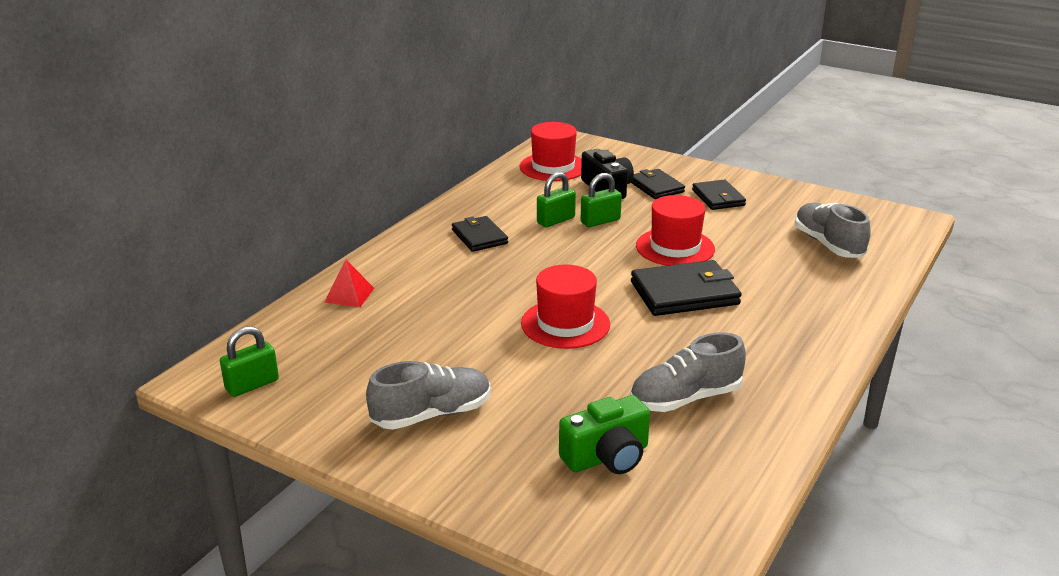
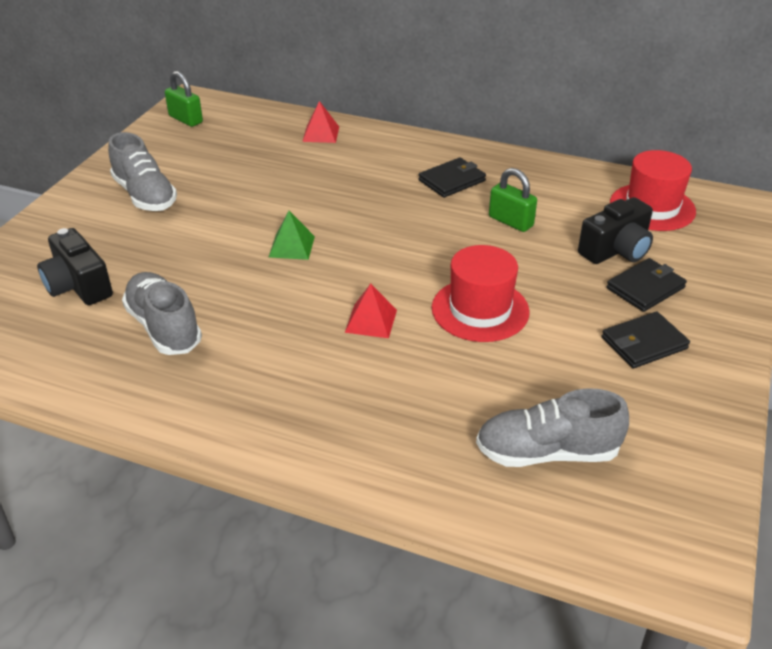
camera: 80 degrees right, 10 degrees up
red hat [521,264,610,349] -> green pyramid [269,211,315,260]
green camera [559,395,650,474] -> black camera [37,228,113,305]
green padlock [581,173,622,227] -> none
black wallet [631,260,742,316] -> red pyramid [345,283,397,338]
grey shoe [795,203,871,258] -> grey shoe turned 150 degrees counterclockwise [476,388,629,467]

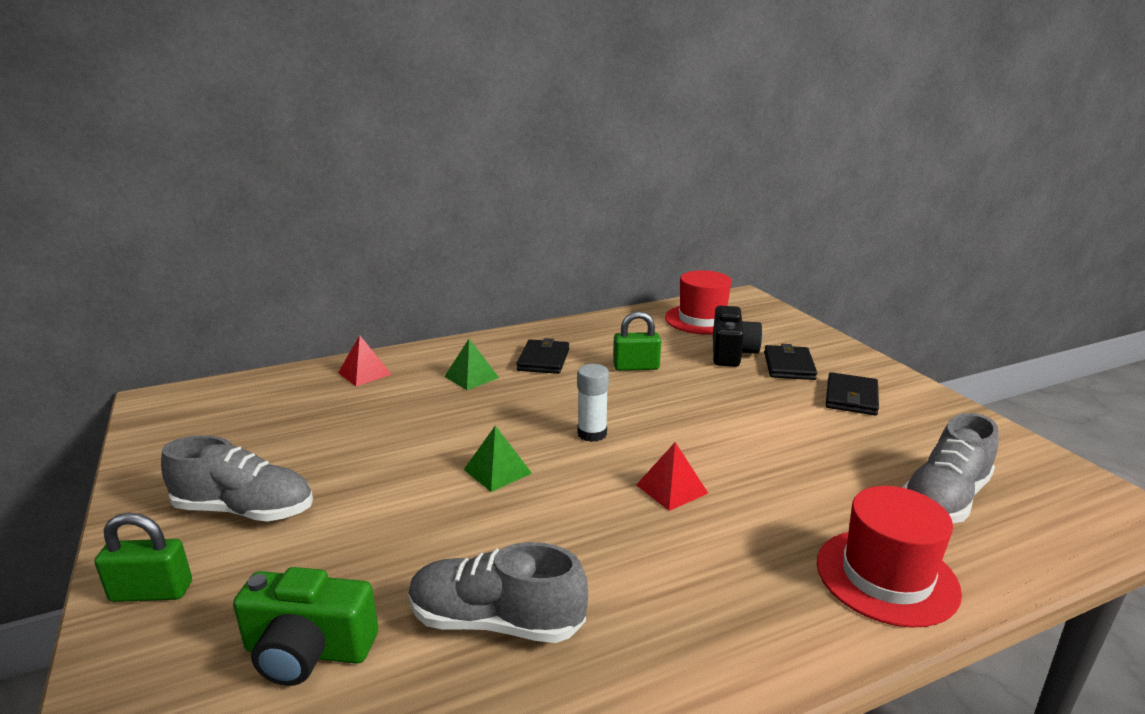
camera: 45 degrees left, 15 degrees down
black camera [37,228,113,305] -> green camera [233,567,378,686]
green padlock [165,71,203,127] -> green padlock moved to [95,513,192,602]
red hat [432,245,530,342] -> red hat moved to [817,486,962,628]
none -> green pyramid [444,339,499,390]
none -> white glue stick [577,364,609,442]

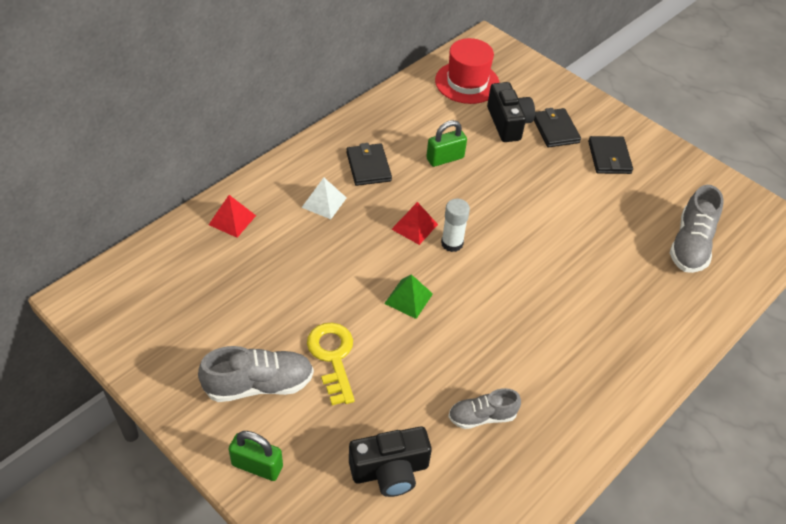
camera: 25 degrees left, 25 degrees up
green padlock [95,513,192,602] -> green padlock turned 45 degrees clockwise [228,431,283,481]
green camera [233,567,378,686] -> black camera [349,426,432,497]
grey shoe [409,542,588,643] -> grey shoe [448,388,521,429], size x0.64
green pyramid [444,339,499,390] -> white pyramid [301,178,346,219]
red pyramid [636,442,708,511] -> red pyramid moved to [391,202,438,245]
red hat [817,486,962,628] -> none
none -> yellow key [307,323,354,405]

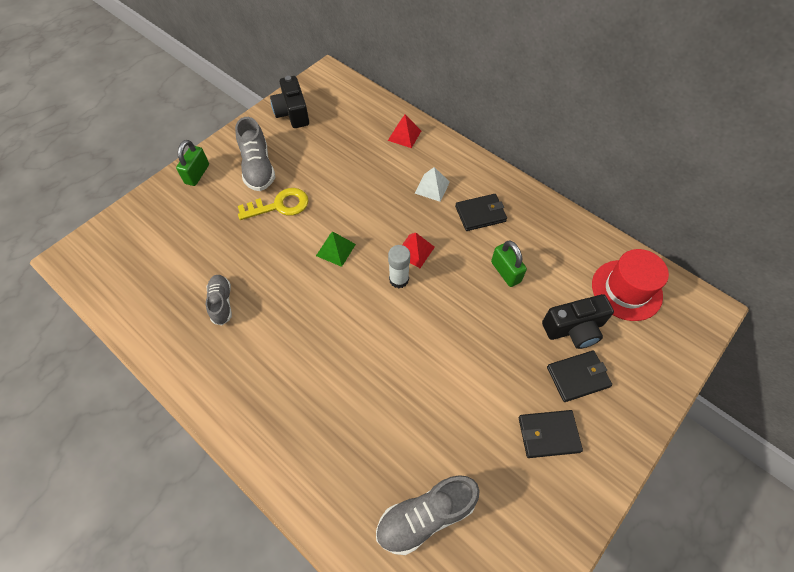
camera: 90 degrees right, 10 degrees up
black camera [349,426,432,497] -> black camera moved to [270,76,309,128]
grey shoe [670,185,723,273] -> grey shoe turned 45 degrees counterclockwise [376,475,479,555]

